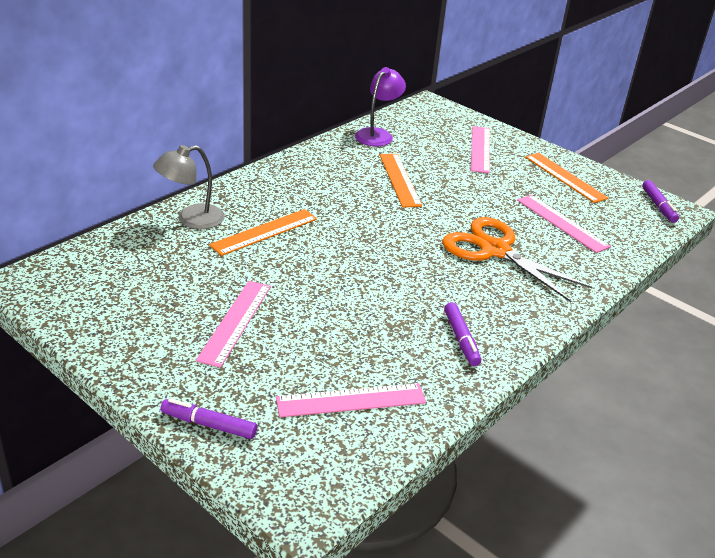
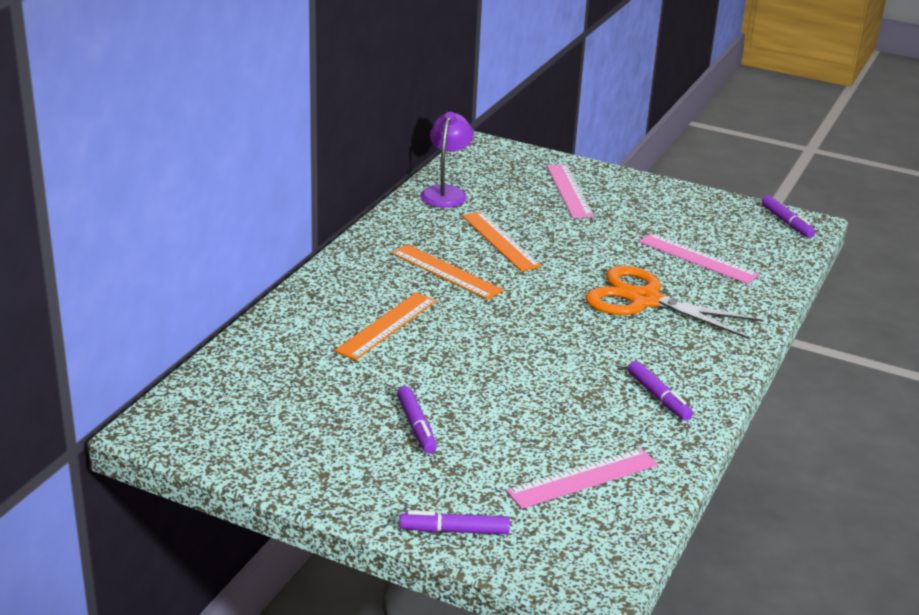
camera: 15 degrees left, 5 degrees down
grey lamp [153,145,225,229] -> none
pink ruler [196,281,271,368] -> purple marker [397,386,437,453]
orange ruler [525,153,608,203] -> orange ruler moved to [391,244,504,300]

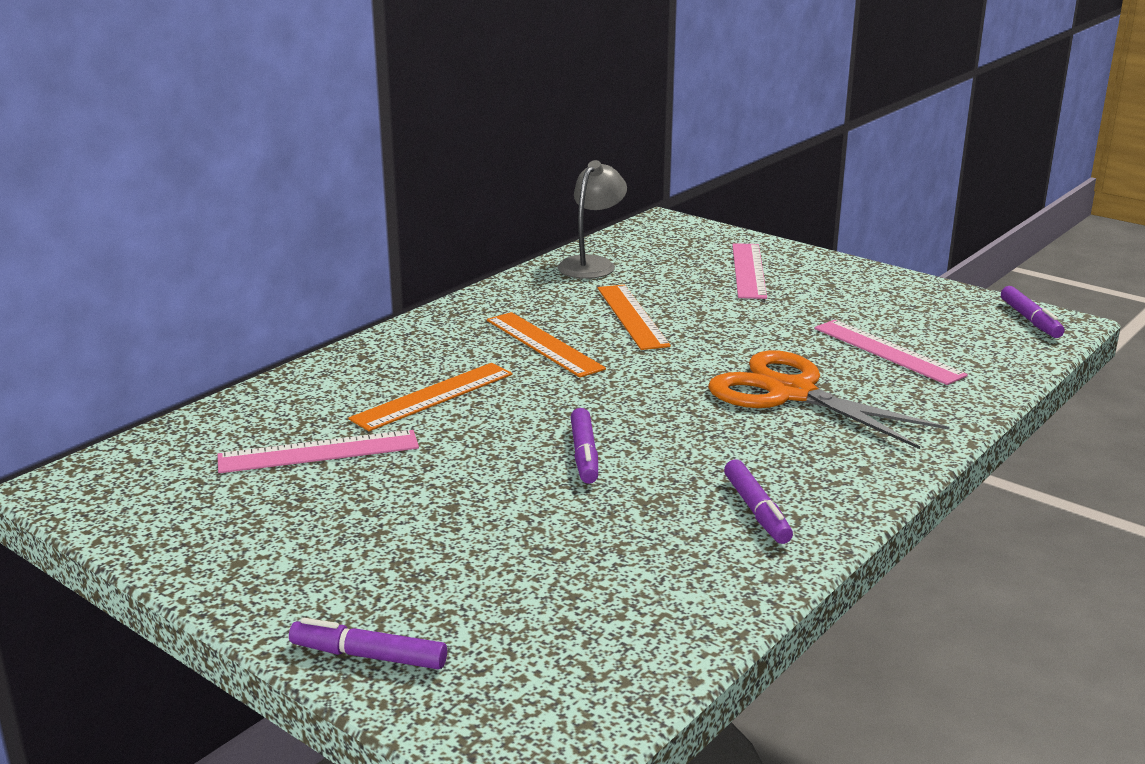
camera: 15 degrees right, 5 degrees down
purple marker [397,386,437,453] -> purple marker moved to [571,408,598,484]
purple lamp [420,112,474,207] -> grey lamp [557,160,627,279]
pink ruler [506,448,658,509] -> pink ruler moved to [217,430,419,473]

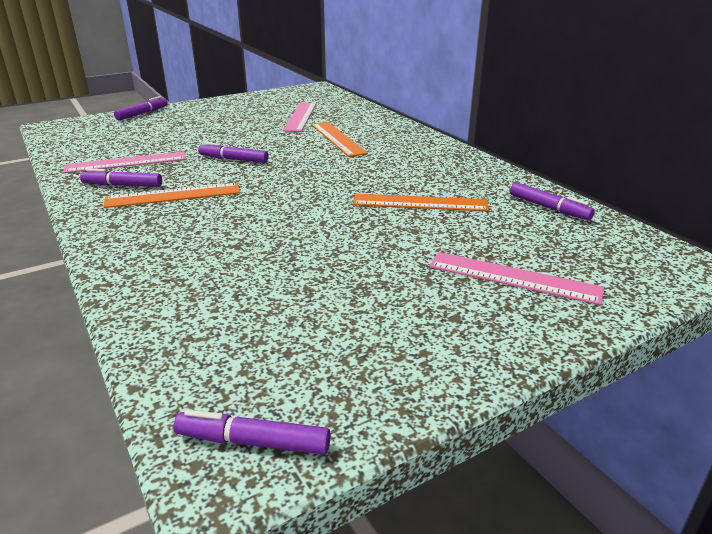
camera: 110 degrees right, 5 degrees up
orange ruler [487,312,606,378] -> orange ruler moved to [103,183,240,208]
grey lamp [557,160,627,279] -> purple marker [510,182,595,220]
orange scissors [708,350,950,449] -> none
pink ruler [814,320,968,385] -> pink ruler moved to [63,152,186,173]

